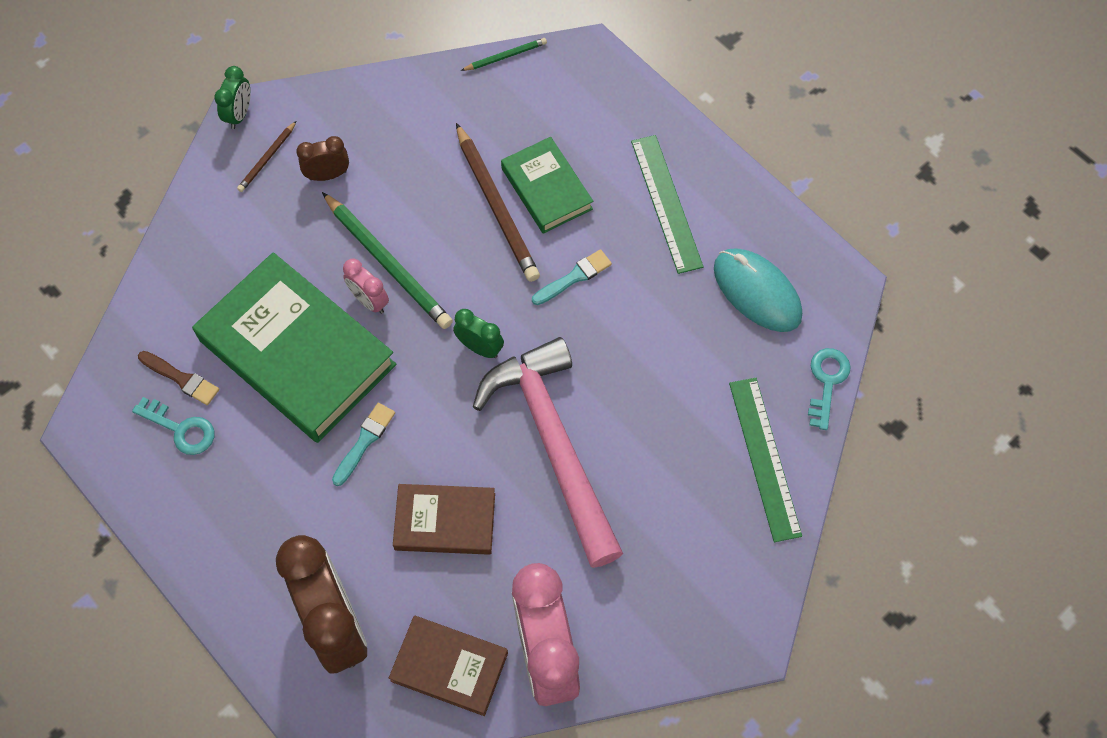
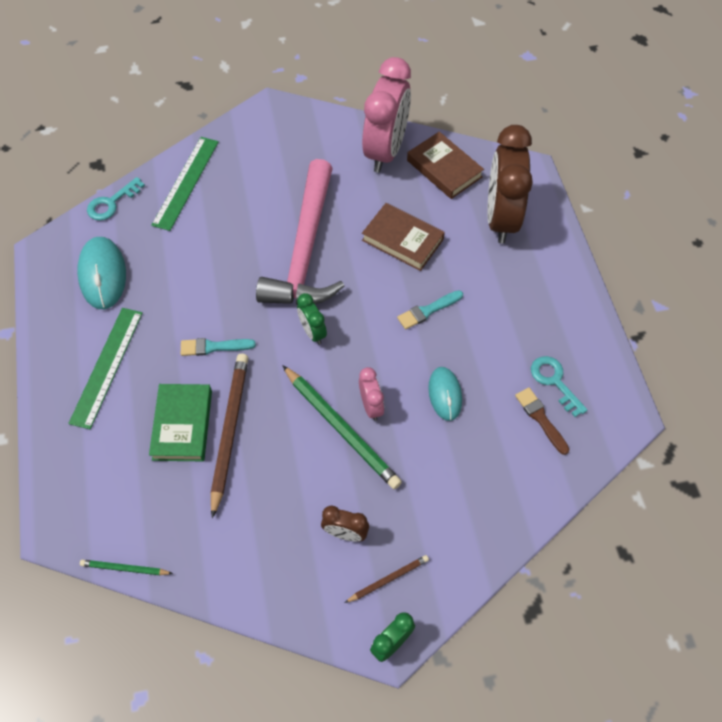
camera: 150 degrees left, 5 degrees down
green book [192,252,396,443] -> turquoise mouse [428,367,462,421]
green pencil [322,192,453,329] -> green pencil turned 150 degrees clockwise [282,365,402,489]

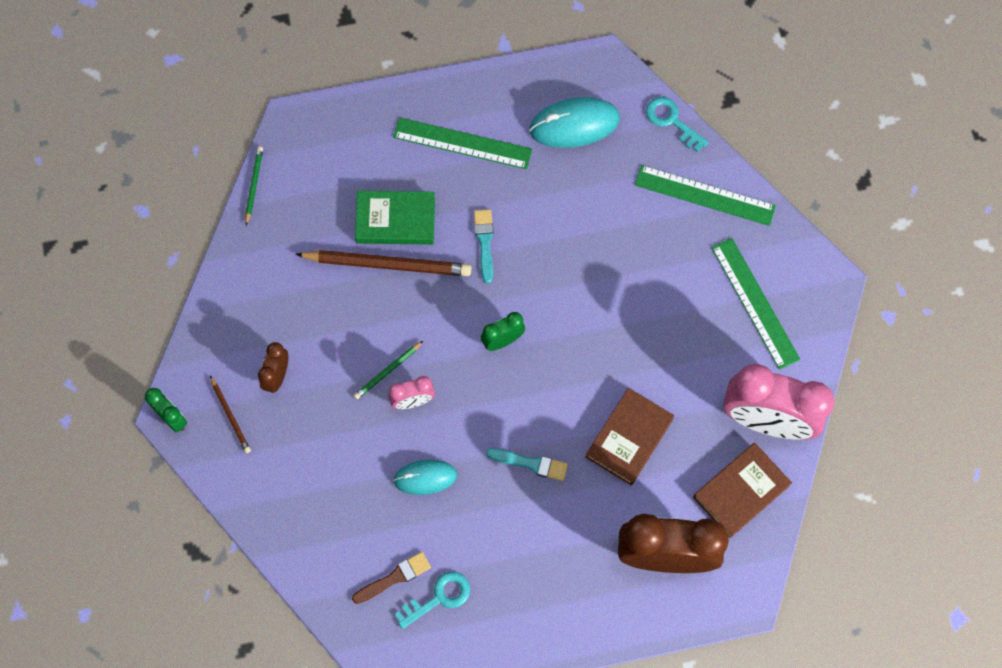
camera: 90 degrees right, 10 degrees up
pink hammer [256,159,344,305] -> none
green pencil [282,365,402,489] -> green pencil [354,341,423,399], size x0.49
turquoise brush [397,290,463,330] -> turquoise brush turned 135 degrees clockwise [486,448,568,481]
none -> green ruler [711,238,800,370]

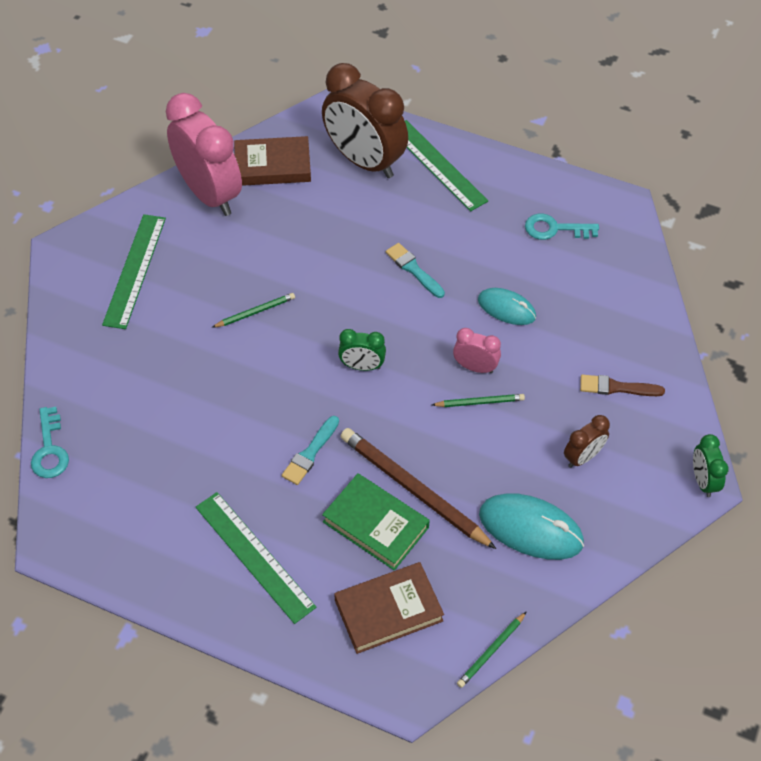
camera: 145 degrees left, 15 degrees down
brown pencil [210,376,251,453] -> none
brown brush [352,552,431,604] -> brown brush moved to [580,374,665,396]
turquoise mouse [529,97,620,148] -> turquoise mouse moved to [479,493,584,560]
brown book [586,388,674,485] -> brown book moved to [334,562,444,654]
green ruler [635,165,776,226] -> green ruler moved to [405,120,488,211]
none -> green pencil [212,293,295,328]

